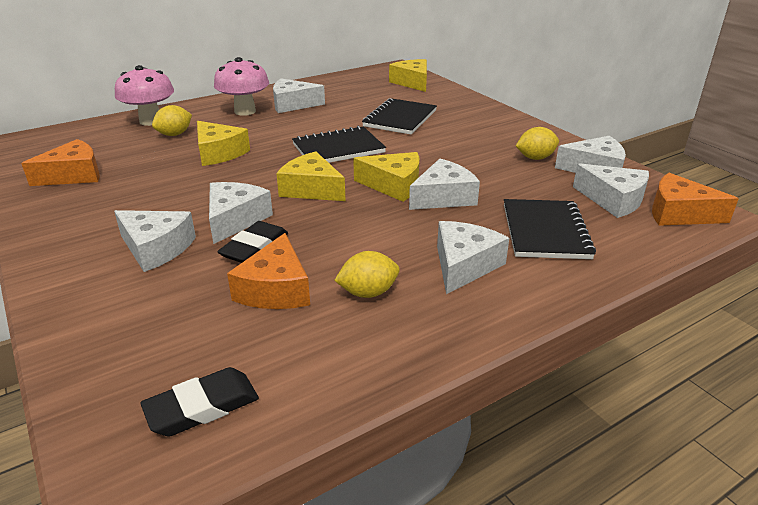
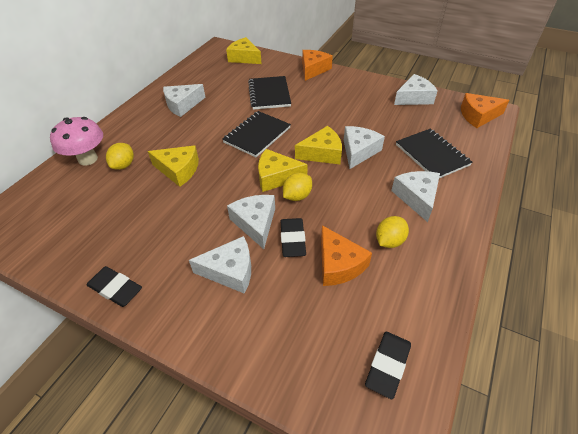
camera: 30 degrees left, 15 degrees up
orange cheese [21,139,100,186] -> orange cheese moved to [302,50,333,81]
pink mushroom [214,57,269,116] -> none
yellow lemon [516,127,559,160] -> yellow lemon moved to [283,173,312,201]
white cheese [573,163,649,218] -> none
none -> black eraser [86,266,142,307]

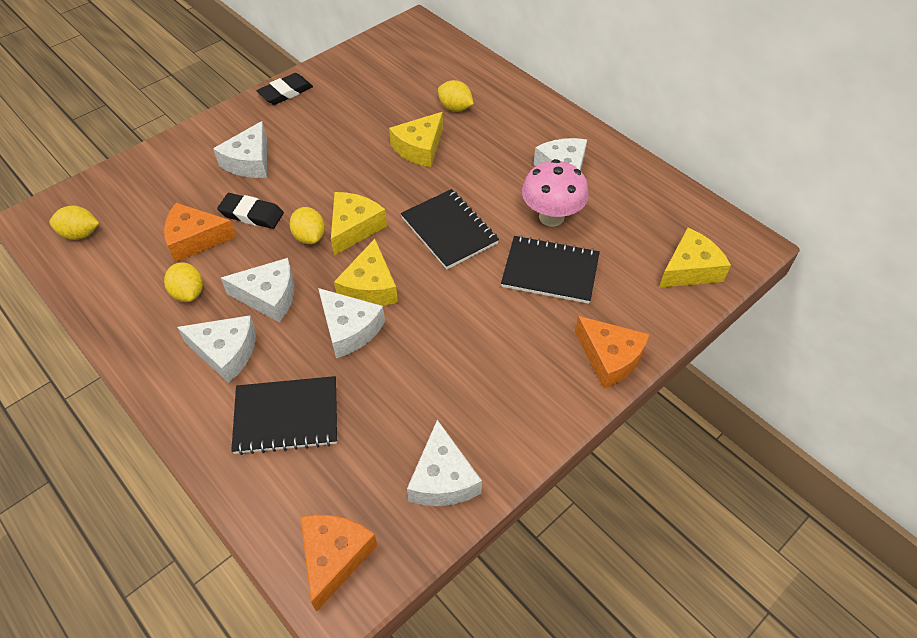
camera: 110 degrees right, 5 degrees up
pink mushroom [50,117,103,166] -> pink mushroom moved to [522,159,589,227]
white cheese [227,195,275,249] -> white cheese moved to [221,258,294,322]
black eraser [365,332,411,399] -> yellow lemon [49,206,99,240]

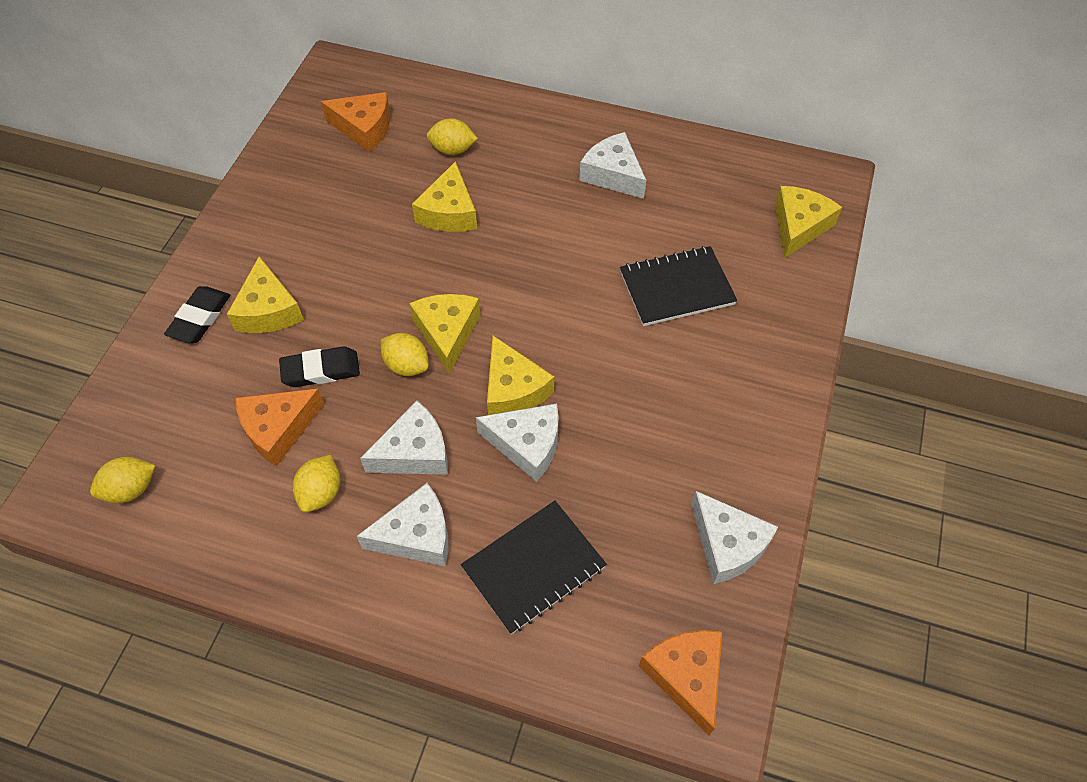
camera: 30 degrees left, 5 degrees up
yellow lemon [164,262,203,302] -> yellow lemon turned 75 degrees clockwise [293,455,340,512]
white cheese [213,121,267,178] -> yellow cheese [227,256,304,333]
black eraser [257,73,313,105] -> black eraser moved to [164,286,230,343]
black notebook [401,189,499,269] -> none
pink mushroom [522,159,589,227] -> none
orange cheese [575,316,650,388] -> orange cheese moved to [321,92,390,152]

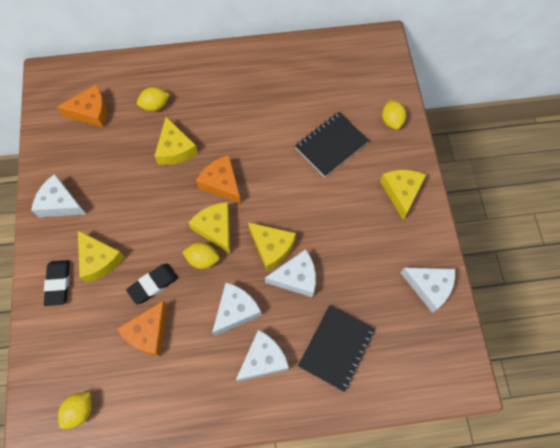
camera: 25 degrees left, 10 degrees up
yellow lemon [293,455,340,512] -> yellow lemon moved to [382,100,406,130]
white cheese [579,132,646,199] -> white cheese moved to [31,174,86,217]
orange cheese [639,630,722,736] -> orange cheese moved to [196,155,241,204]
yellow cheese [775,186,842,258] -> yellow cheese moved to [380,170,426,220]

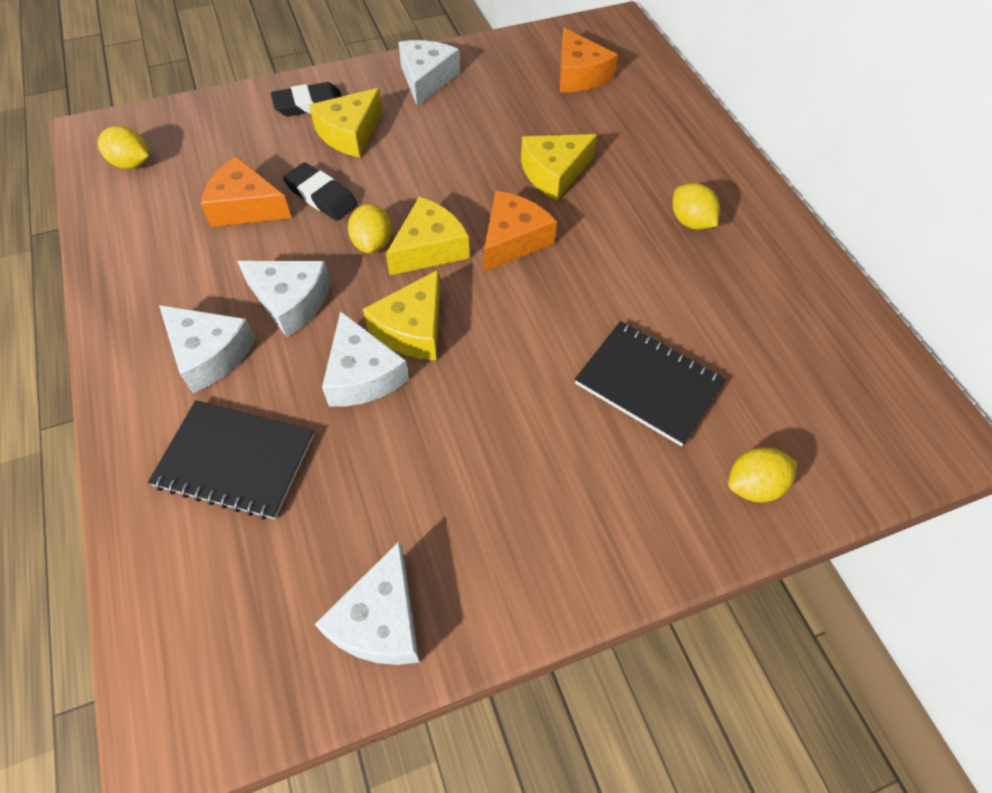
camera: 75 degrees right, 10 degrees down
yellow lemon [137,87,170,111] -> yellow lemon moved to [673,183,720,230]
yellow cheese [380,170,426,220] -> none

